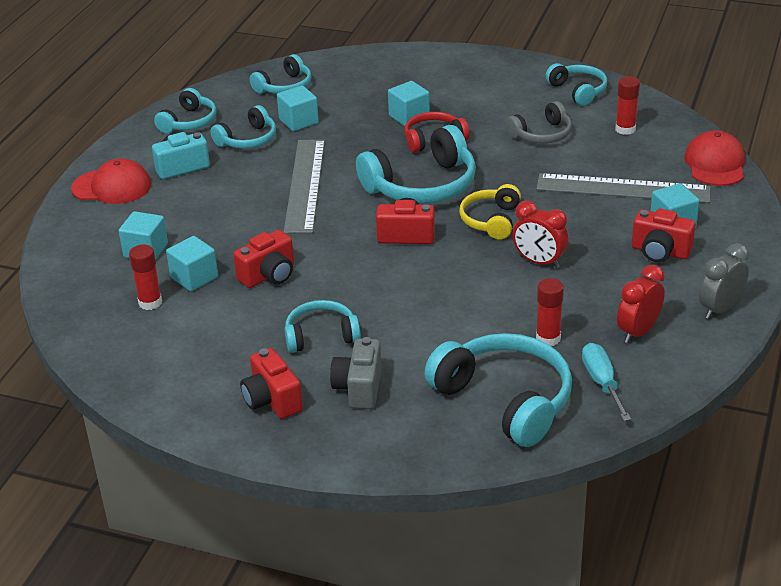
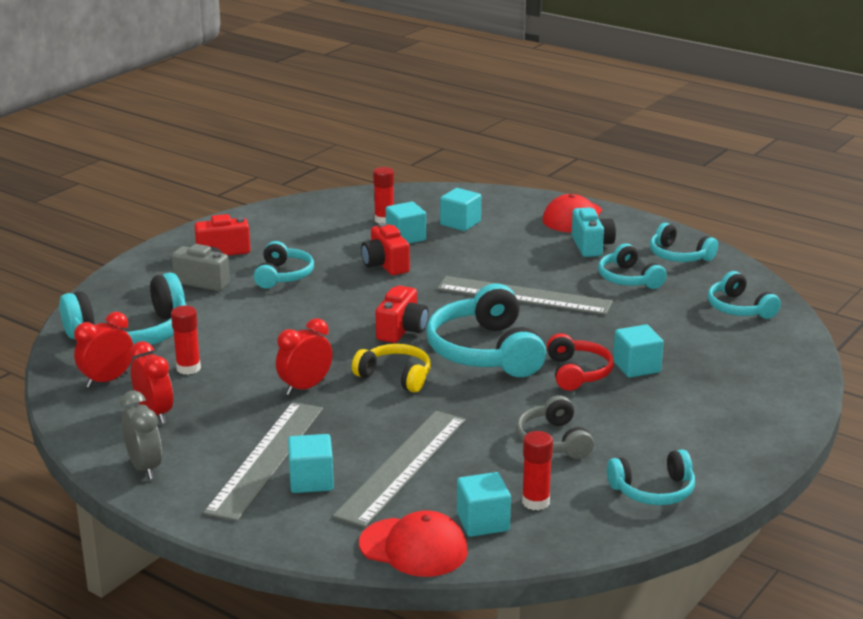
camera: 105 degrees right, 10 degrees down
turquoise cube [277,85,319,131] -> turquoise cube moved to [457,472,511,537]
turquoise screwdriver [582,343,631,421] -> red clock [74,312,133,388]
red camera [632,208,695,262] -> grey ruler [203,402,323,521]

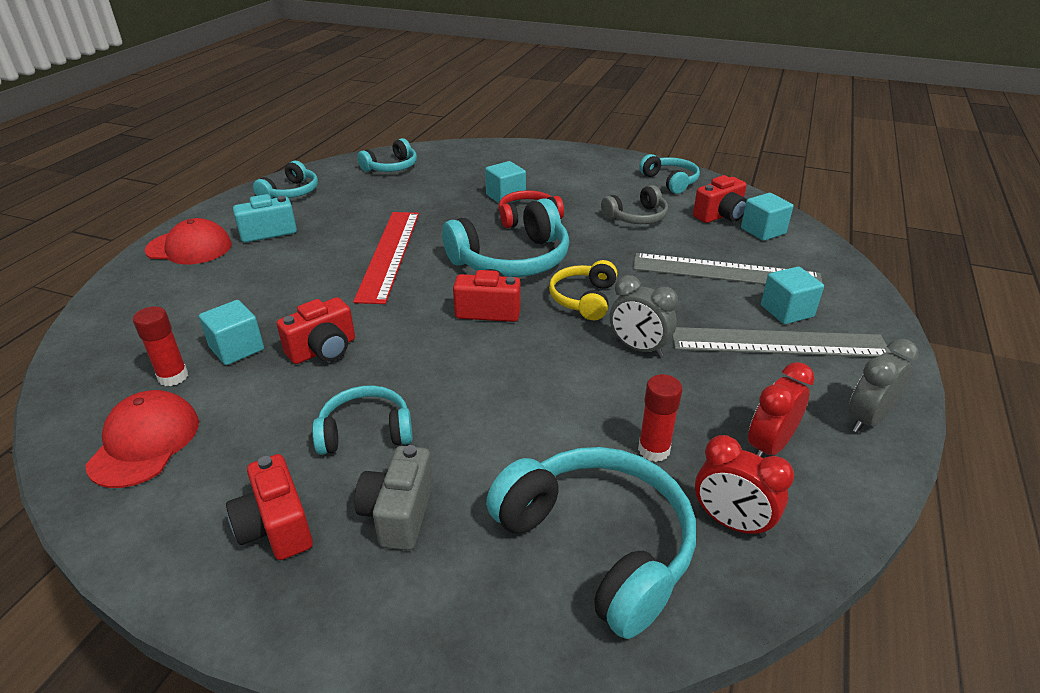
camera: 105 degrees left, 10 degrees up
red clock [276,318,332,395] -> grey clock [610,275,678,357]
red cap [359,510,468,577] -> red cap moved to [85,390,199,488]
grey ruler [437,276,613,315] -> red ruler [353,212,419,304]
turquoise cube [440,188,481,231] -> none
red glue stick [522,431,553,510] -> red camera [693,175,747,223]
turquoise headphones [598,243,667,289] -> none

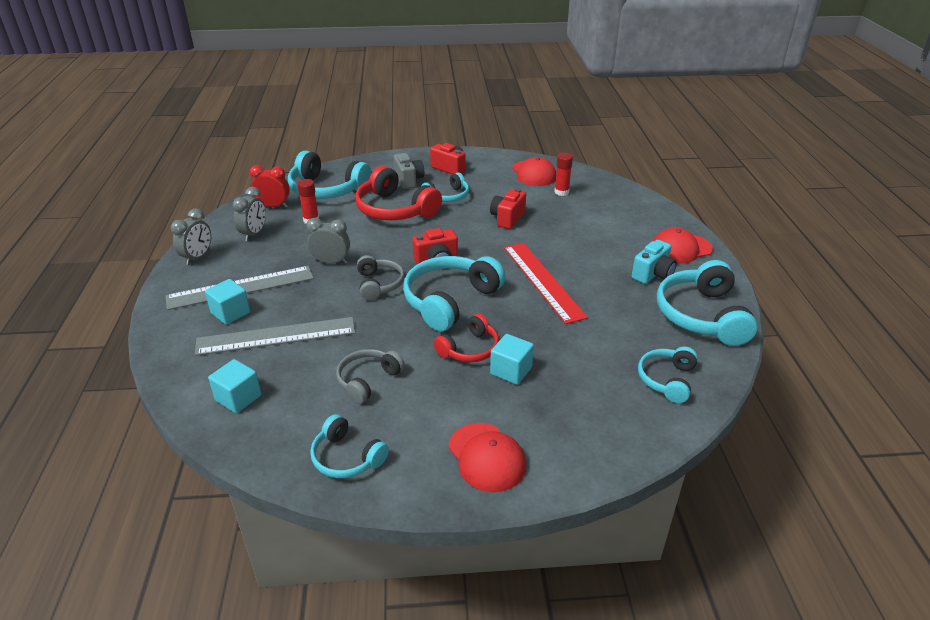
camera: 155 degrees right, 0 degrees up
turquoise cube [199,300,264,365] -> none
turquoise headphones [253,161,318,199] -> turquoise headphones [657,260,758,346], size x1.73
yellow headphones [549,260,617,320] -> grey headphones [357,255,405,300]
red camera [693,175,747,223] -> none
red clock [748,362,815,458] -> grey clock [232,187,266,241]
none -> red headphones [355,166,442,220]
none -> red cap [448,423,526,492]

